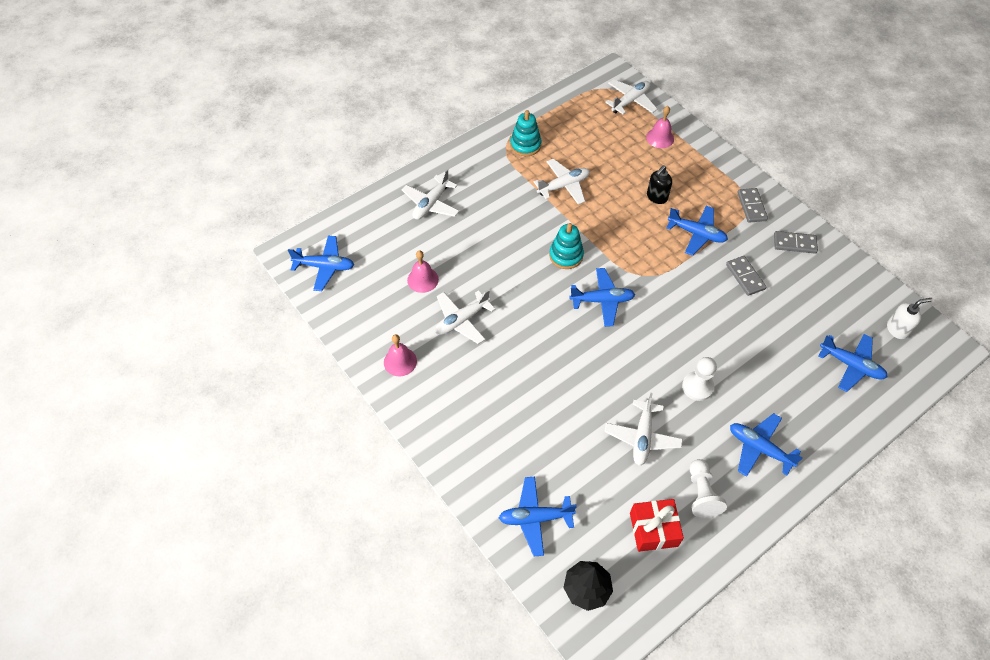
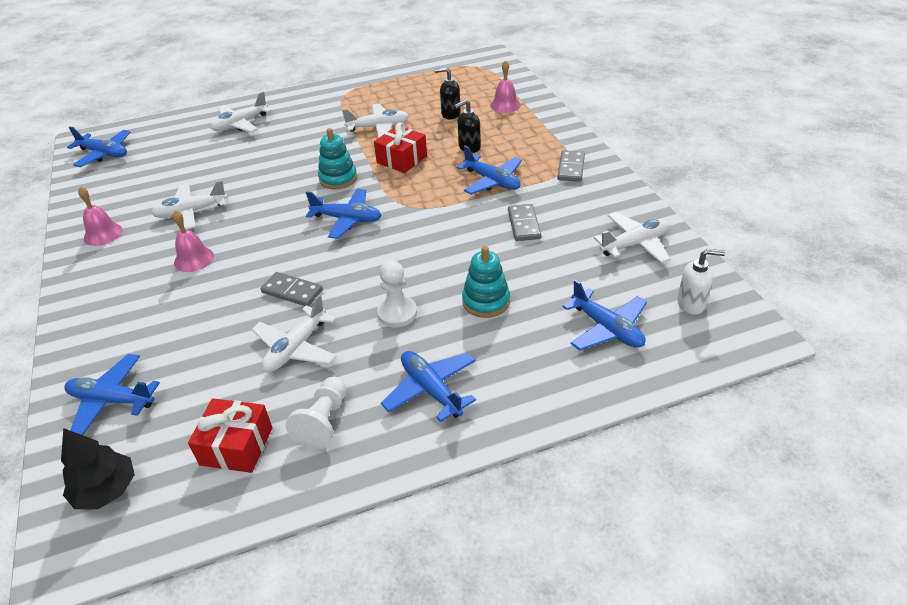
camera: 20 degrees right, 15 degrees down
pink bell [407,250,439,293] -> pink bell moved to [173,210,214,272]
turquoise stacking toy [510,110,542,156] -> turquoise stacking toy moved to [462,246,510,318]
white plane [605,79,657,115] -> white plane moved to [594,212,670,263]
grey domino [774,231,818,254] -> grey domino moved to [261,272,323,306]
none -> red gift [374,122,427,173]
none -> black soap dispenser [435,67,461,119]

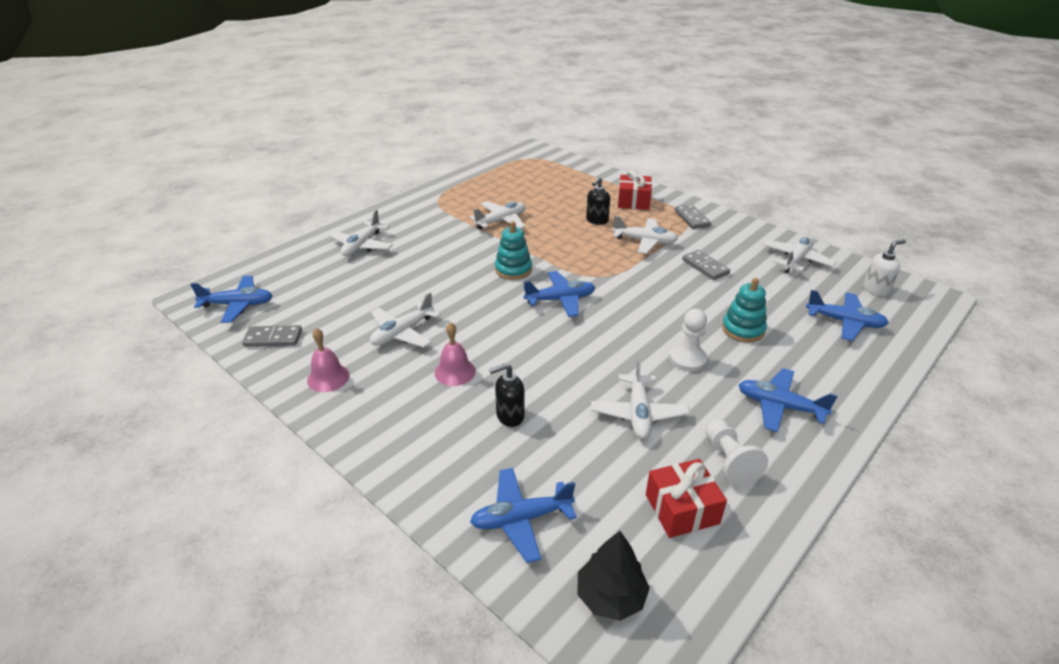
camera: 30 degrees left, 5 degrees down
grey domino [261,272,323,306] -> grey domino moved to [242,325,302,347]
red gift [374,122,427,173] -> red gift moved to [618,170,652,210]
black soap dispenser [435,67,461,119] -> black soap dispenser moved to [489,363,525,427]
blue plane [457,145,522,195] -> white plane [613,216,678,254]
pink bell [490,60,521,113] -> none

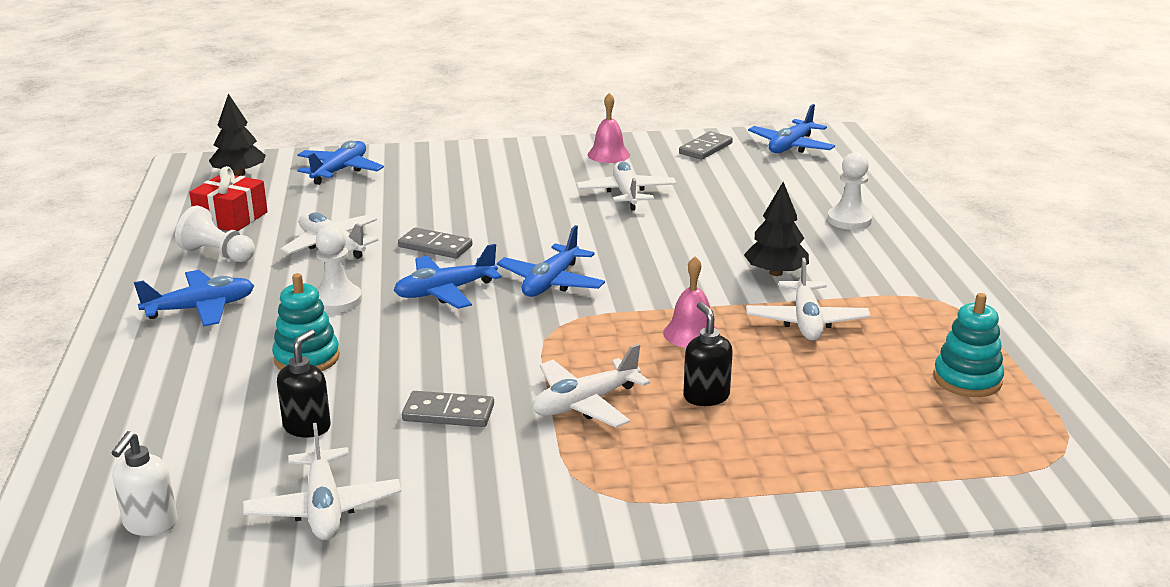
camera: 130 degrees right, 10 degrees down
white plane [329,209,393,256] -> white pawn [827,152,872,230]
pink bell [435,322,476,386] -> pink bell moved to [663,256,717,348]
black soap dispenser [489,363,525,427] -> black soap dispenser moved to [277,329,331,438]
turquoise stacking toy [495,221,532,280] -> turquoise stacking toy moved to [934,293,1004,397]
red gift [618,170,652,210] -> none
grey domino [675,204,711,229] -> grey domino moved to [398,227,472,258]
blue plane [806,290,889,341] -> blue plane moved to [394,244,502,309]
none -> black tree [744,182,809,276]

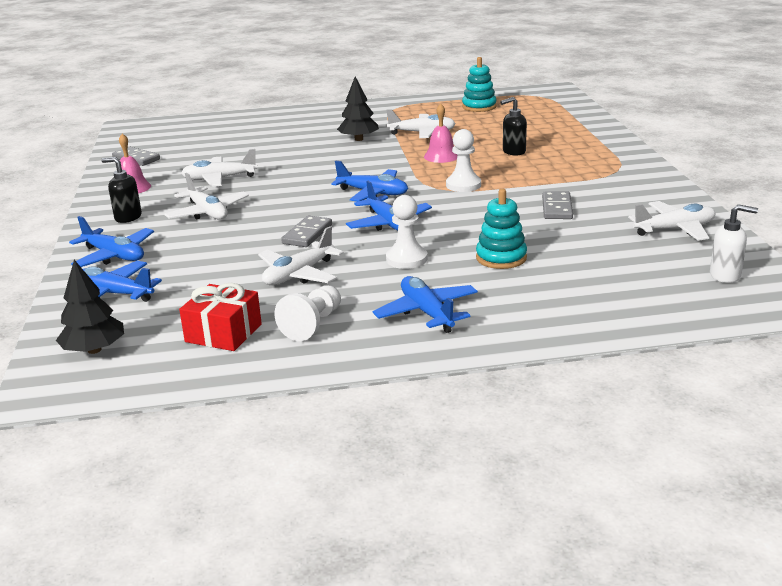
camera: 90 degrees left, 0 degrees up
black soap dispenser [277,329,331,438] -> black soap dispenser moved to [101,157,142,223]
white plane [532,344,650,427] -> white plane moved to [164,173,249,220]
blue plane [748,104,835,153] -> blue plane moved to [69,216,154,267]
white pawn [827,152,872,230] -> white pawn moved to [446,129,481,192]

